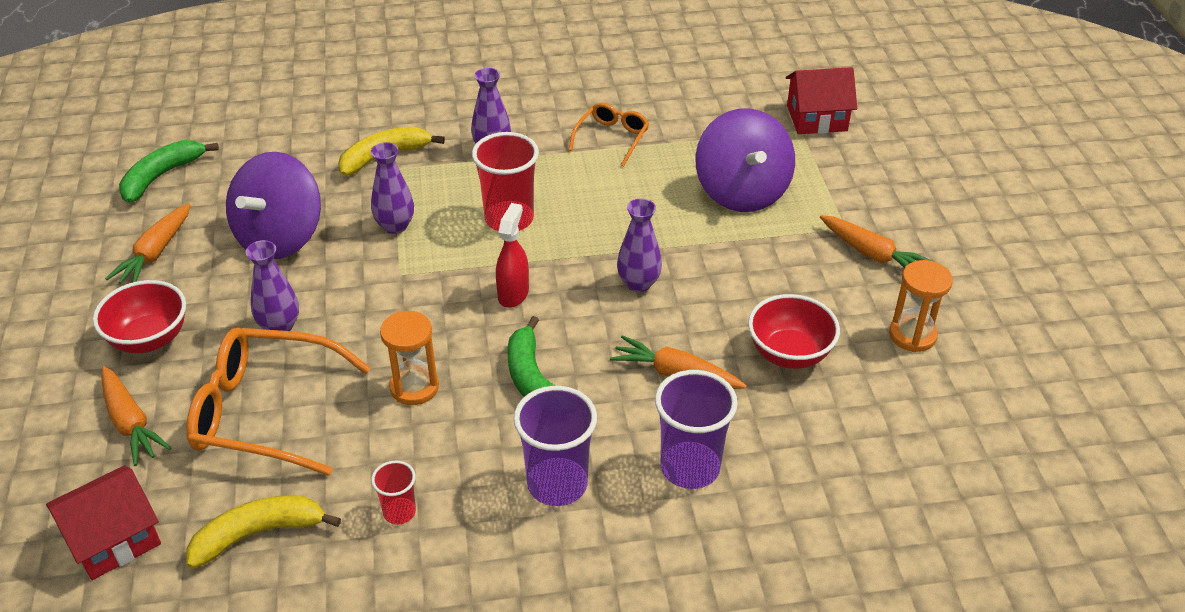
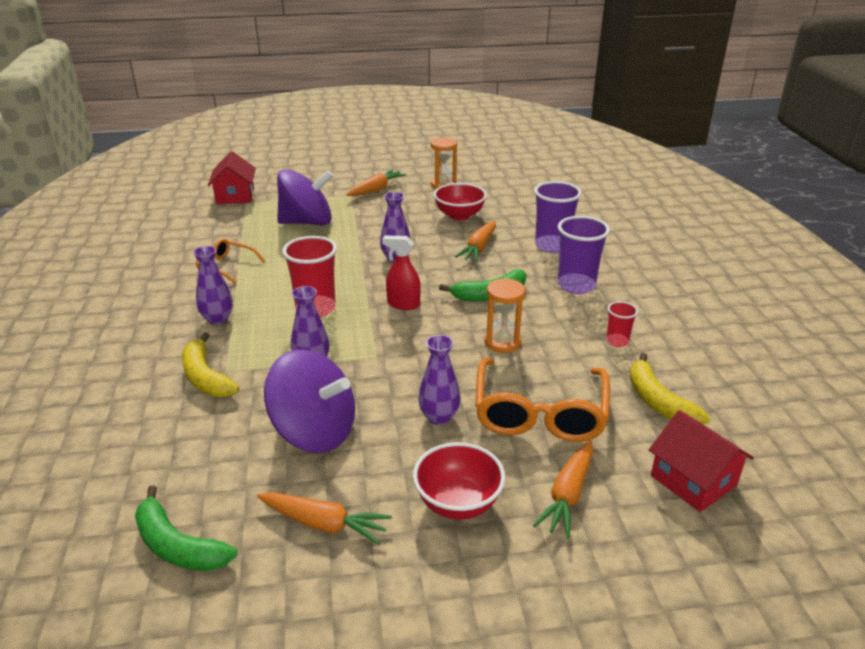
camera: 90 degrees left, 10 degrees down
orange carrot [101,366,171,466] -> orange carrot turned 150 degrees clockwise [533,440,593,539]

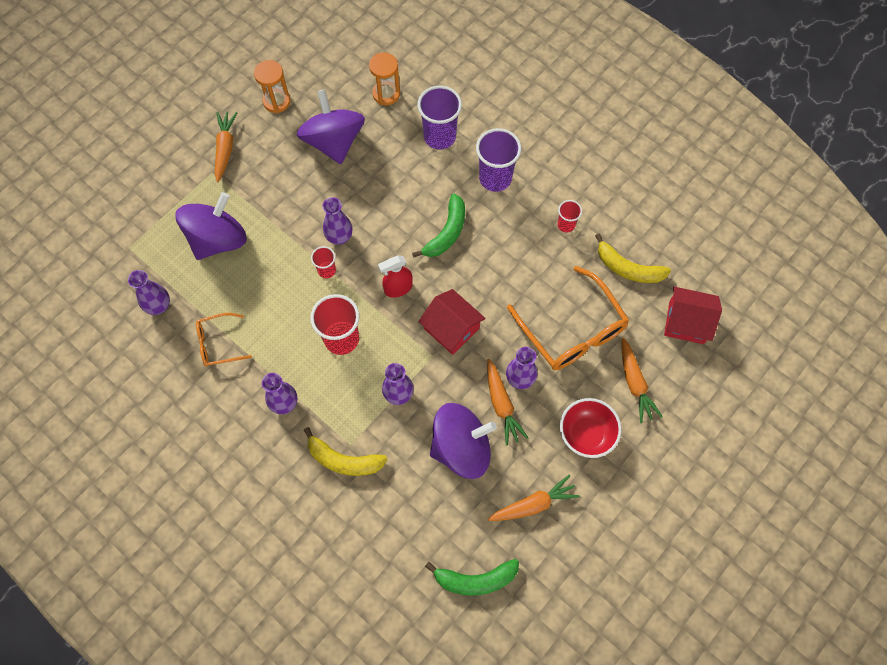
camera: 40 degrees left, 35 degrees up
red house [208,151,256,204] -> red house moved to [418,289,486,355]
red bowl [434,183,487,221] -> purple spinning top [297,89,365,164]
orange carrot [455,221,496,262] -> orange carrot moved to [487,359,528,446]
orange hourglass [484,278,526,353] -> orange hourglass moved to [369,52,400,105]
none -> purple vase [128,270,170,315]
none -> red cup [311,246,336,278]

